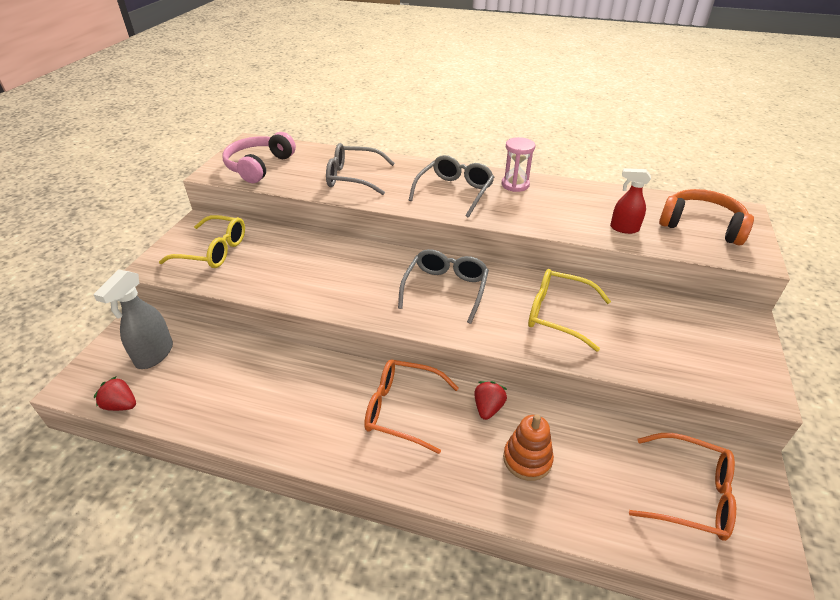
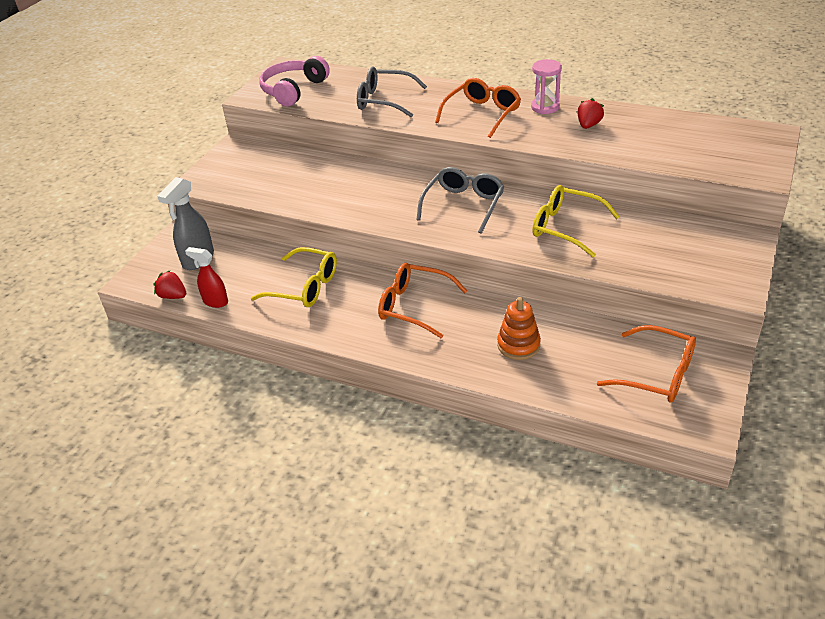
camera: 10 degrees right, 0 degrees up
yellow glasses [159,215,245,268] -> yellow glasses moved to [251,247,337,307]
grey glasses [409,155,494,217] -> orange glasses [435,78,521,138]
red strawberry [474,381,507,420] -> red strawberry moved to [577,98,604,129]
red spray bottle [610,168,651,234] -> red spray bottle moved to [185,247,228,308]
orange headphones [659,189,754,245] -> none

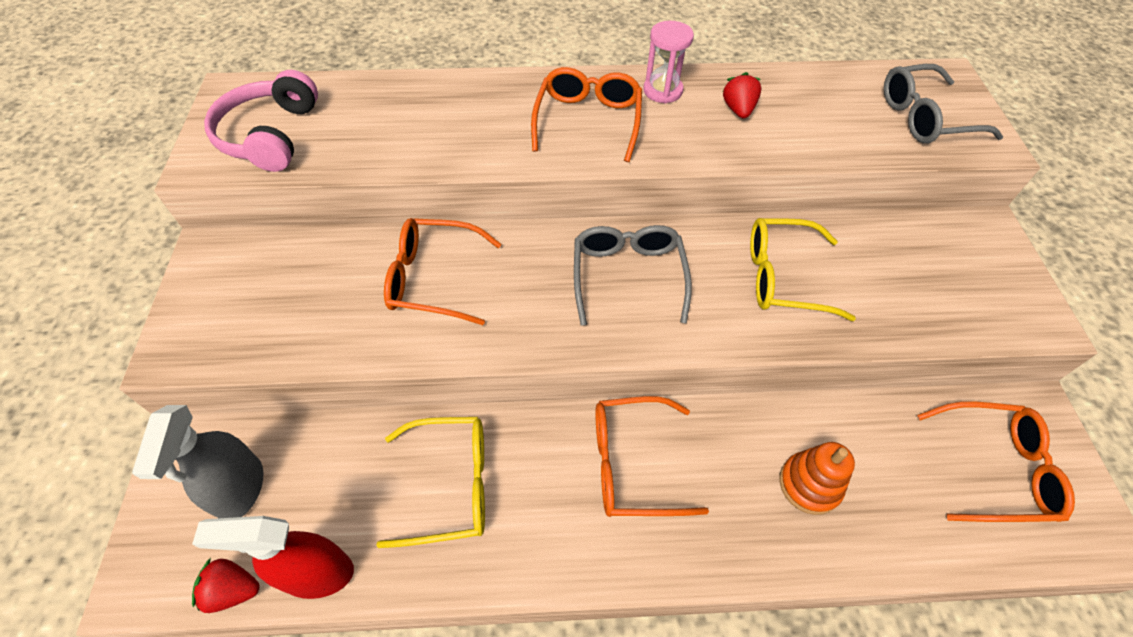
camera: 30 degrees left, 15 degrees up
red spray bottle [185,247,228,308] -> red spray bottle [192,516,354,599], size x1.51
grey glasses [357,67,427,117] -> grey glasses moved to [884,64,1003,143]
none -> orange glasses [384,218,501,325]

